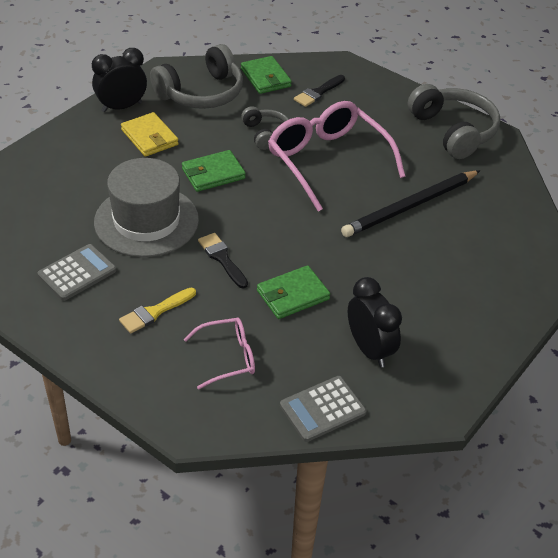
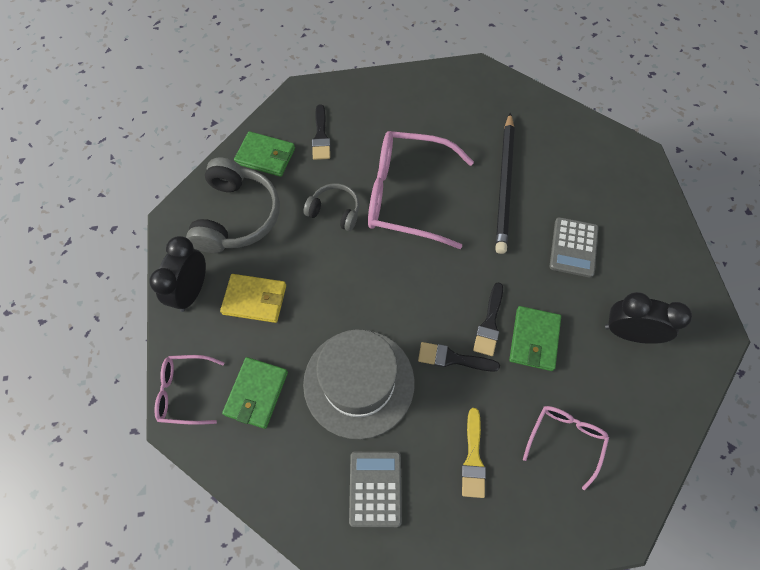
camera: 45 degrees left, 20 degrees up
green wallet [182,150,246,192] -> green wallet moved to [222,357,288,429]
grey calculator [280,376,366,442] -> grey calculator moved to [550,217,598,278]
grey headphones [408,84,500,159] -> none
none -> pink glasses [154,355,224,425]
none -> black brush [473,283,503,356]

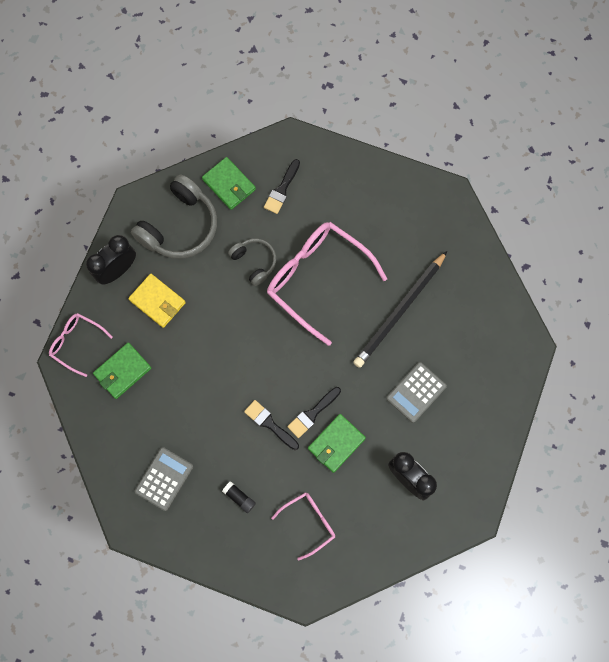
camera: 30 degrees right, 10 degrees up
grey hat [303,329,415,439] -> none
yellow brush [462,408,486,498] -> black glue stick [222,481,256,513]

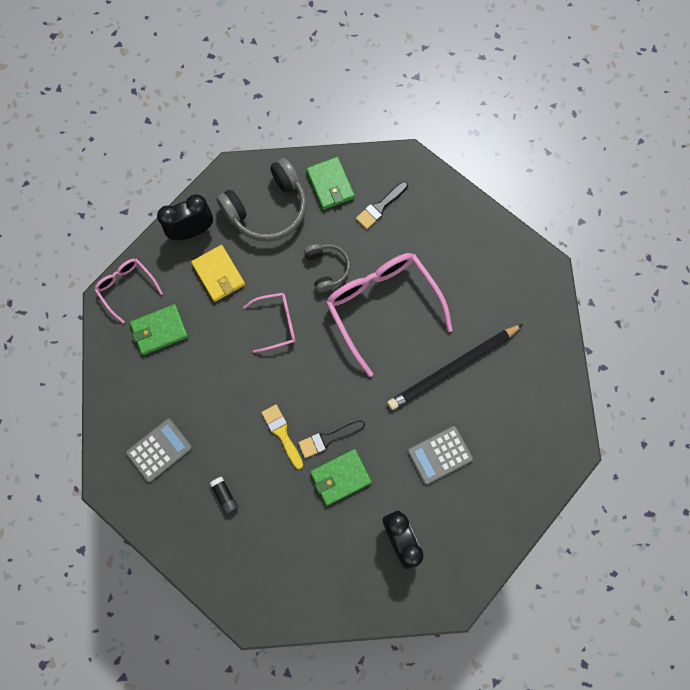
camera: 20 degrees right, 0 degrees up
black brush [244,400,299,450] -> yellow brush [261,404,303,469]
pink glasses [271,492,335,561] -> pink glasses moved to [243,293,296,353]

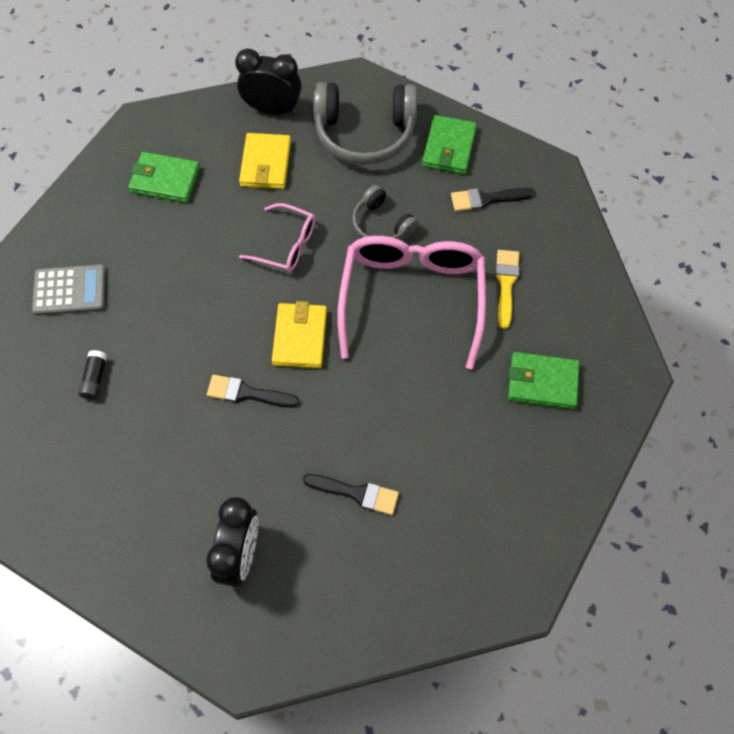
camera: 35 degrees right, 10 degrees down
pink glasses [94,259,163,323] -> none
yellow brush [261,404,303,469] -> yellow brush moved to [495,250,519,329]
grey headphones [304,244,350,292] -> grey headphones turned 120 degrees clockwise [352,185,418,239]
green wallet [310,449,372,506] -> green wallet moved to [508,352,579,409]
black pencil [387,324,523,410] -> none
grey calculator [408,426,473,485] -> black brush [303,474,399,515]
none -> yellow wallet [272,301,327,368]

